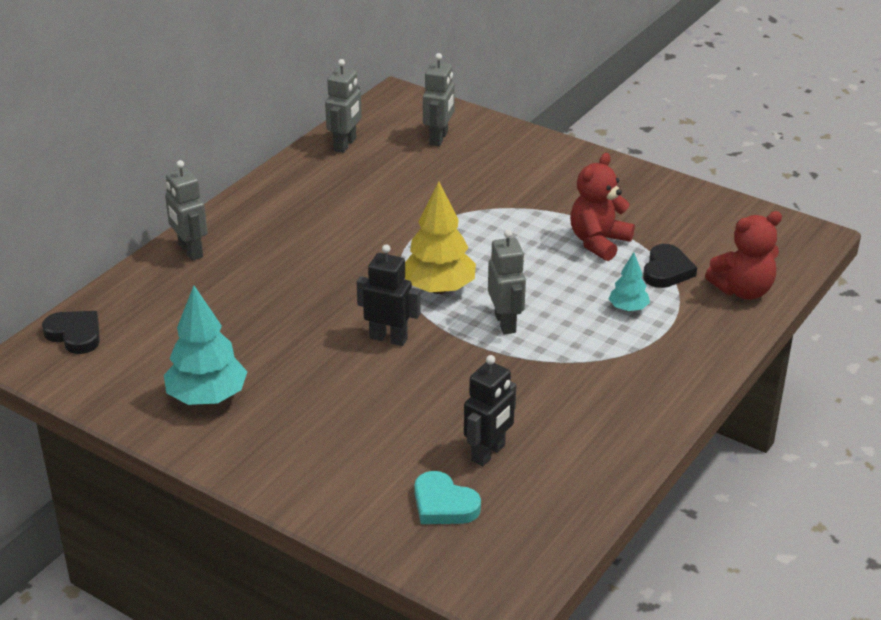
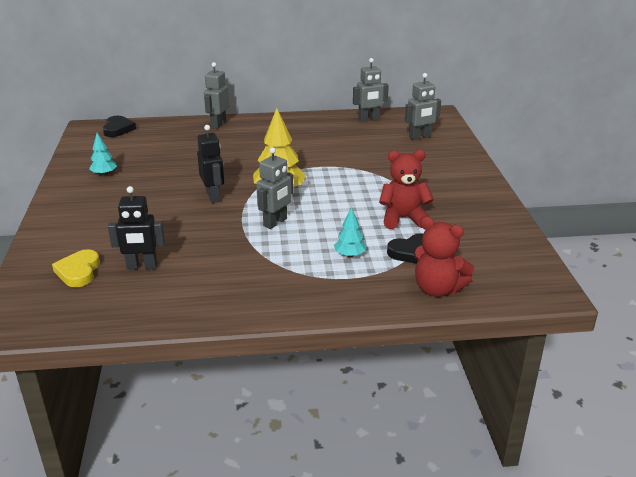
camera: 50 degrees right, 5 degrees down
turquoise tree [164,286,247,405] -> turquoise tree [89,133,117,176], size x0.54
turquoise heart [414,471,481,524] -> yellow heart [52,249,100,287]

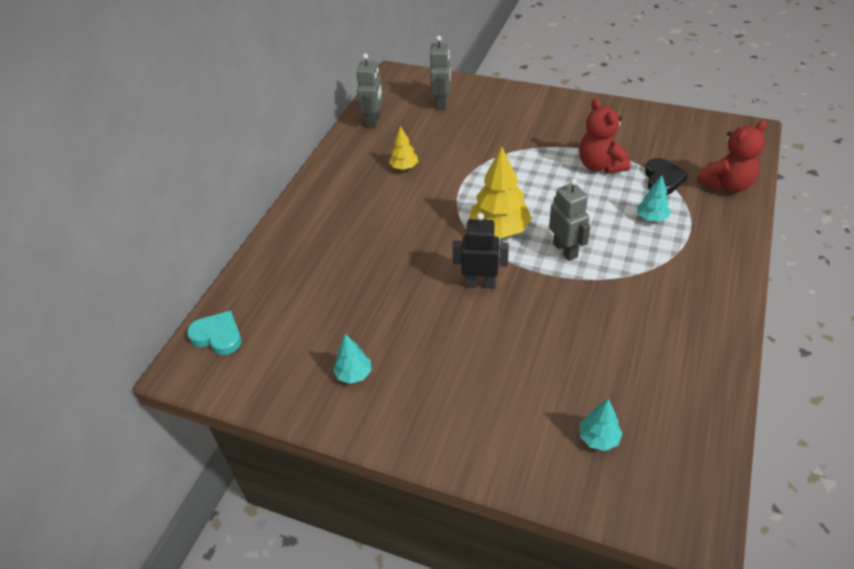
camera: 60 degrees left, 15 degrees up
yellow heart [52,249,100,287] -> turquoise tree [580,399,623,451]
black heart [103,116,136,137] -> turquoise heart [187,311,242,355]
black robot [108,186,165,270] -> none
grey robot [204,62,229,129] -> none
red teddy bear [379,150,434,229] -> red teddy bear turned 45 degrees counterclockwise [579,98,631,174]
none -> yellow tree [389,126,418,170]

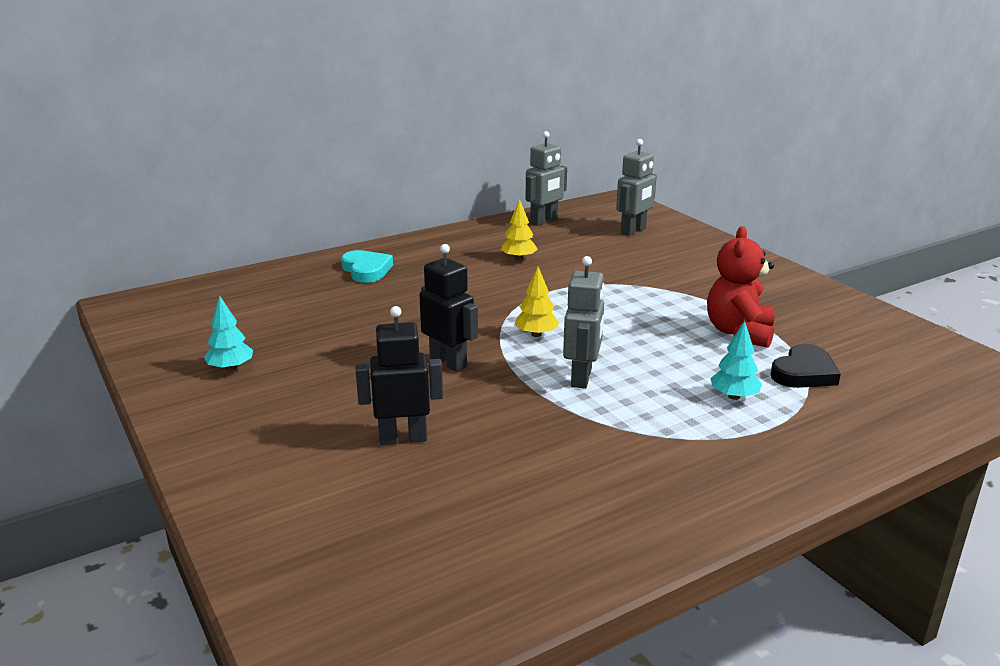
camera: 35 degrees right, 20 degrees down
turquoise heart [187,311,242,355] -> turquoise heart moved to [341,250,393,283]
yellow tree [469,146,532,238] -> yellow tree [515,266,559,337], size x0.54
turquoise tree [580,399,623,451] -> none
red teddy bear [697,120,767,193] -> none
none -> black robot [356,306,443,445]

